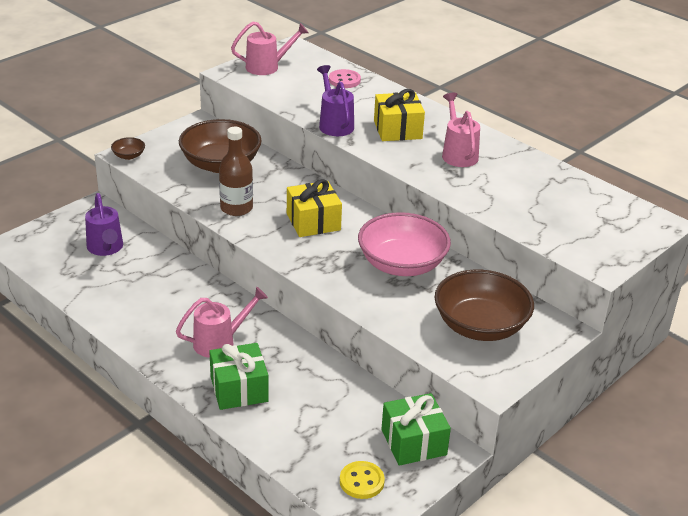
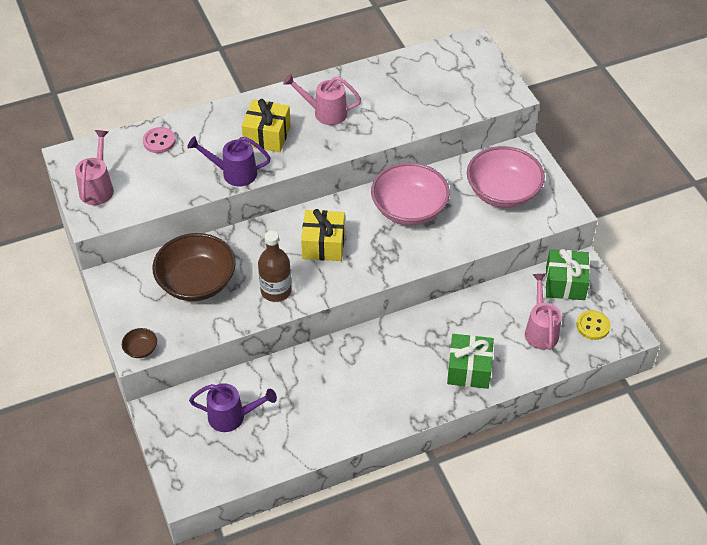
camera: 65 degrees left, 15 degrees up
pink watering can [176,287,268,358] -> pink watering can moved to [525,274,562,350]
brown bowl [434,270,534,341] -> pink bowl [467,146,545,208]

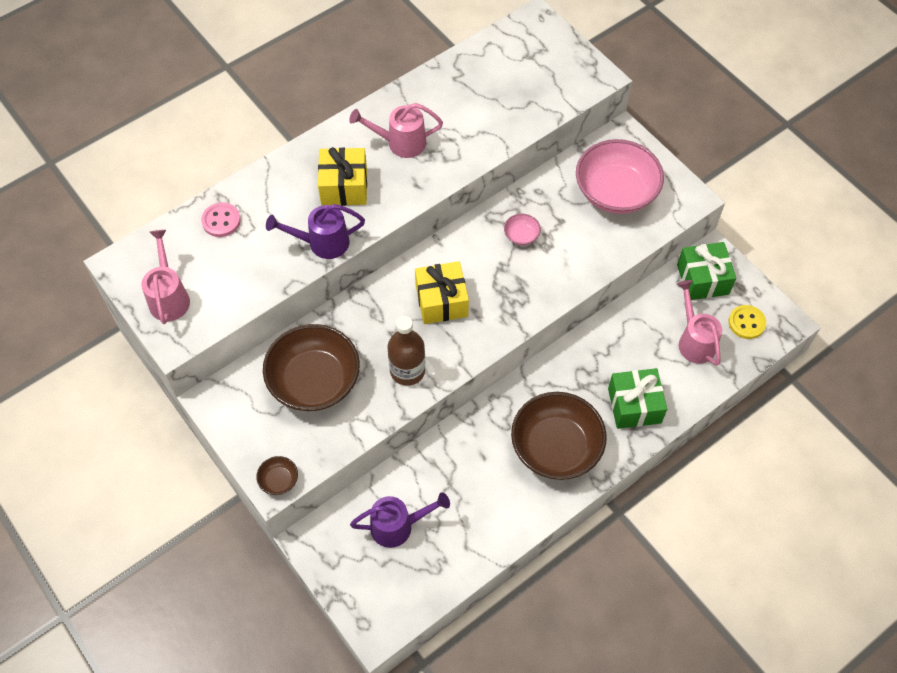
camera: 15 degrees left, 10 degrees up
pink bowl [371,163,450,226] -> pink bowl [504,214,541,245], size x0.41
none -> brown bowl [511,392,607,480]

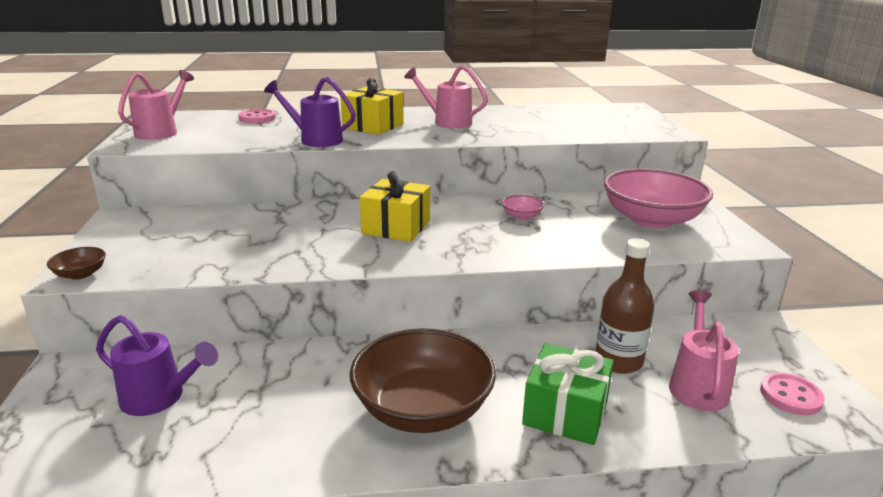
camera: 30 degrees right, 35 degrees down
brown bowl [263,324,360,411] -> none
brown bottle [388,316,425,386] -> brown bottle moved to [595,238,654,374]
green gift [677,242,736,300] -> none
yellow button [728,305,766,339] -> pink button [760,373,825,415]

